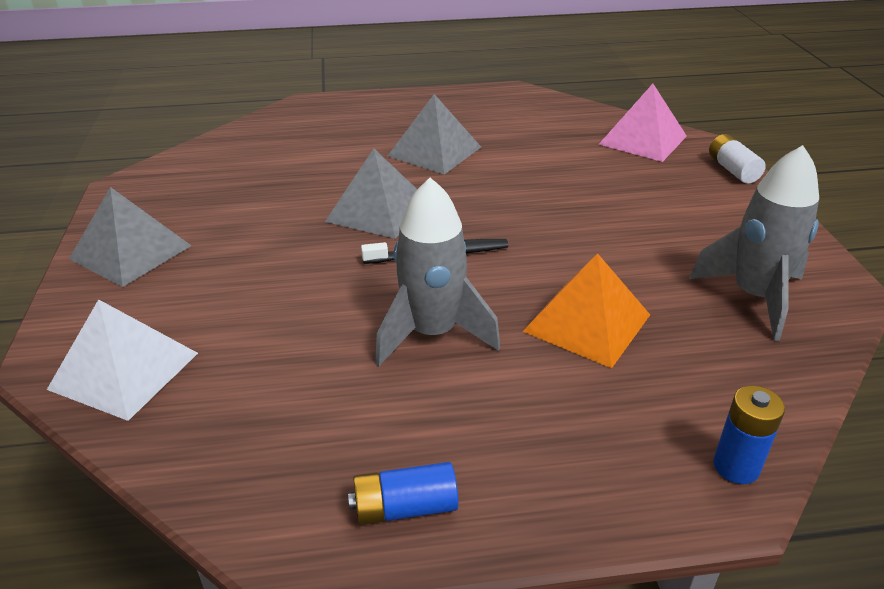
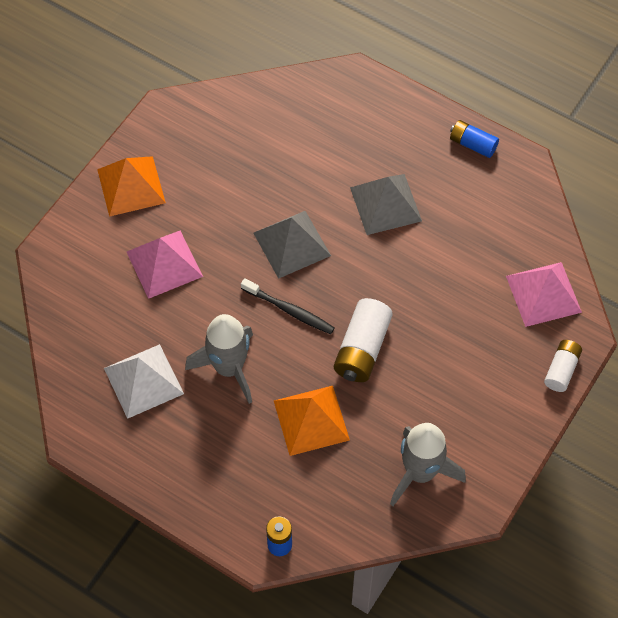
camera: 40 degrees right, 25 degrees up
white pyramid [47,299,198,421] -> white pyramid moved to [104,344,184,419]
grey pyramid [69,187,191,287] -> orange pyramid [97,156,166,217]
blue battery [348,462,458,525] -> blue battery moved to [450,120,499,158]
none -> pink pyramid [127,231,203,299]
none -> white battery [334,298,393,382]

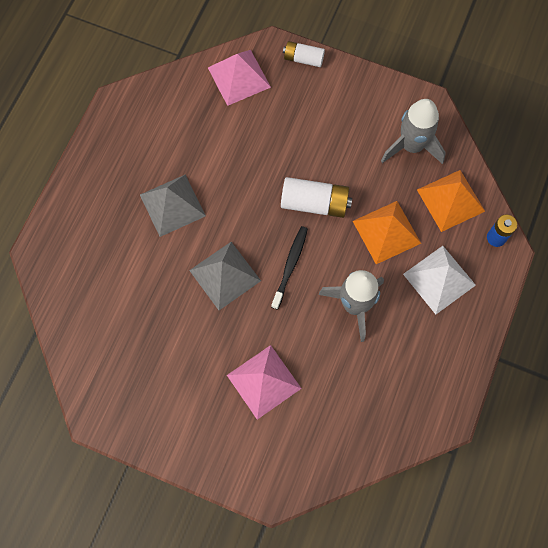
camera: 100 degrees left, 10 degrees up
orange pyramid [97,156,166,217] -> orange pyramid moved to [417,170,485,232]
white pyramid [104,344,184,419] -> white pyramid moved to [403,246,476,314]
blue battery [450,120,499,158] -> none

